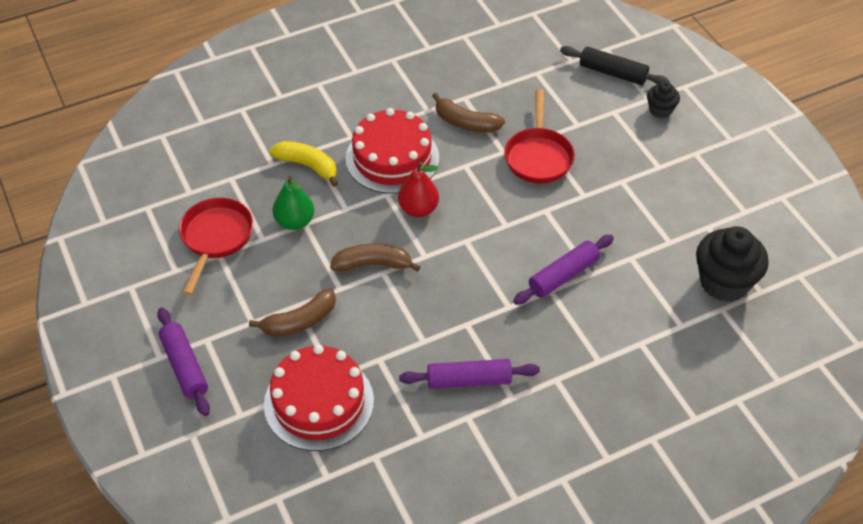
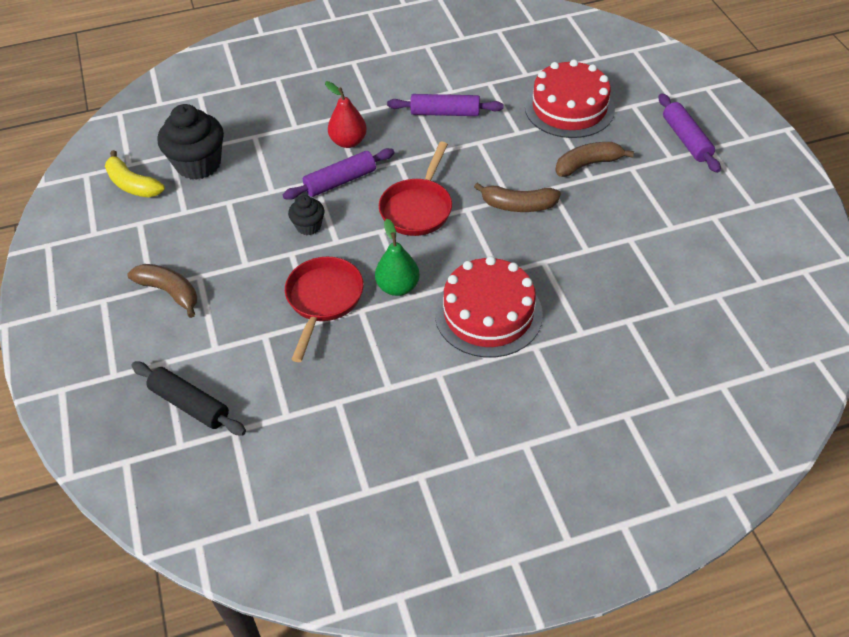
camera: 170 degrees left, 0 degrees up
red pan [179,198,253,295] -> red pan moved to [379,142,452,236]
yellow banana [269,141,338,187] -> yellow banana moved to [105,150,165,198]
green pear [273,176,314,230] -> green pear moved to [375,219,420,296]
red pear [398,162,439,217] -> red pear moved to [325,81,367,148]
brown banana [432,93,505,132] -> brown banana moved to [127,264,197,318]
black cupcake [647,81,680,118] -> black cupcake moved to [288,195,324,235]

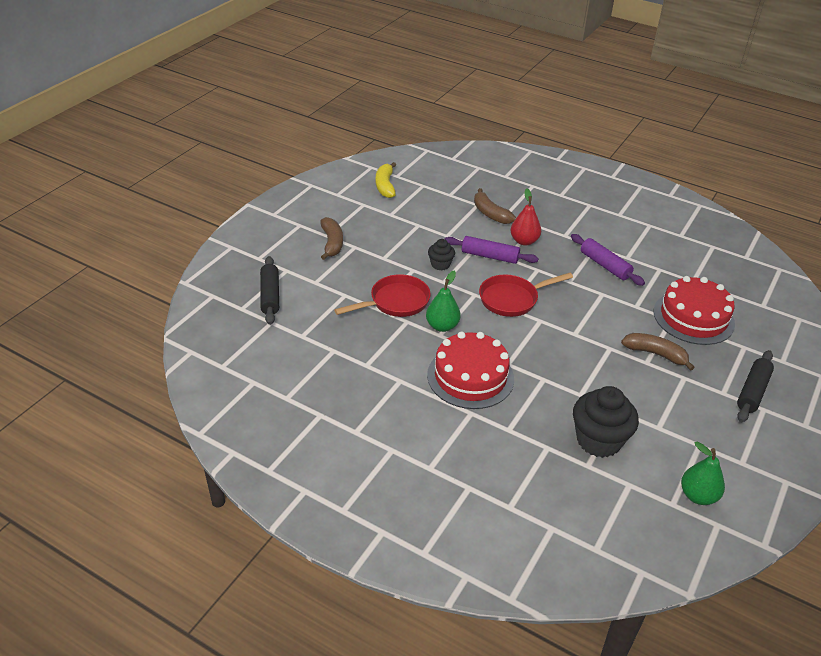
camera: 45 degrees right, 10 degrees down
black cupcake [158,104,224,180] -> black cupcake moved to [573,386,639,458]
brown banana [474,183,561,212] -> brown banana moved to [474,188,516,224]
purple rolling pin [659,93,721,173] -> black rolling pin [737,350,774,422]
none -> green pear [681,442,725,505]

